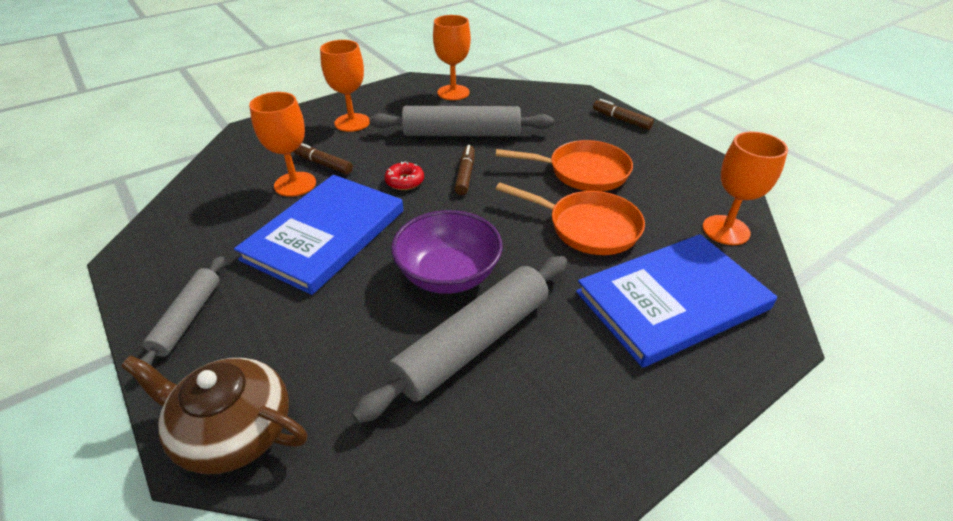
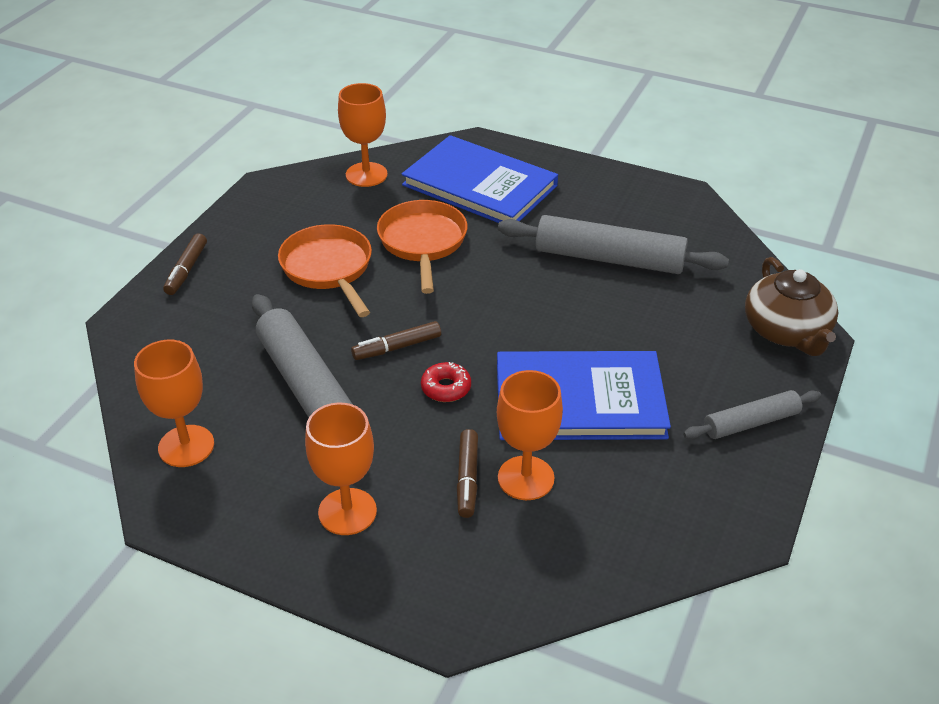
camera: 120 degrees left, 0 degrees up
purple bowl [391,210,503,294] -> none

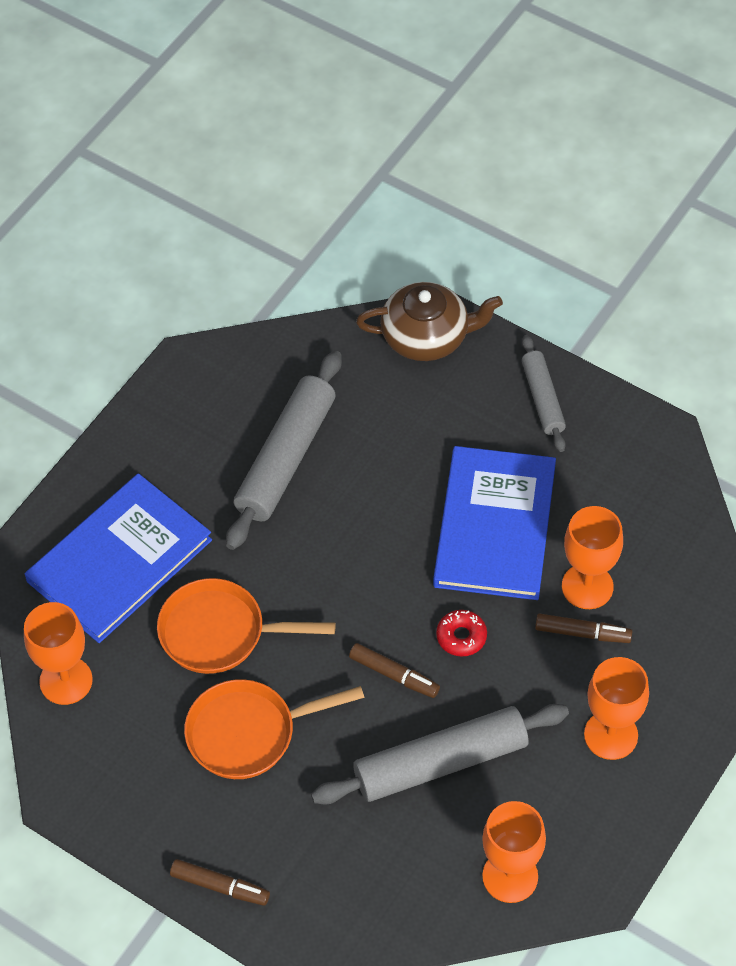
camera: 80 degrees left, 15 degrees up
brown marker [351,321,441,360] -> brown marker turned 45 degrees counterclockwise [349,643,440,698]

